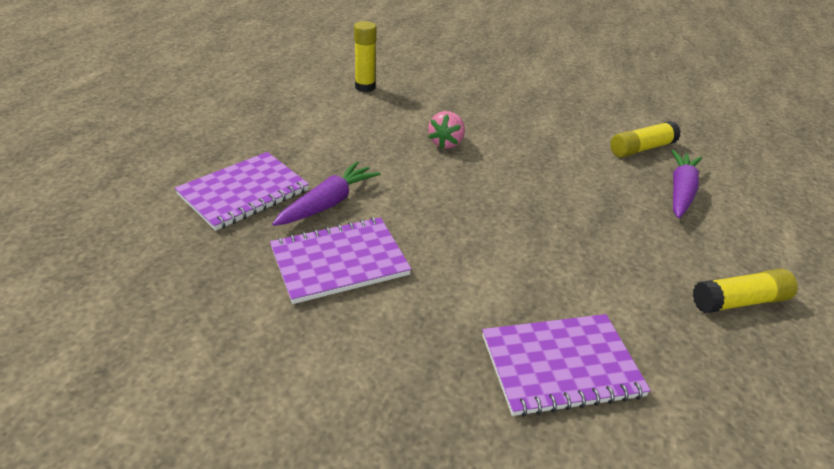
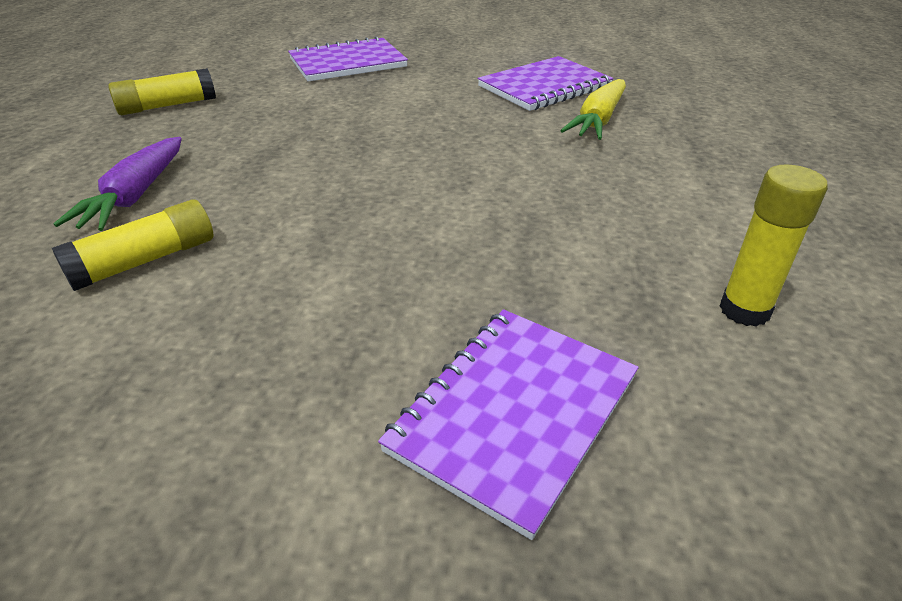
camera: 170 degrees right, 0 degrees up
purple notebook [175,152,309,231] -> purple notebook moved to [378,309,639,540]
purple carrot [272,161,381,226] -> yellow carrot [560,79,626,140]
pink strawberry [428,111,465,149] -> none

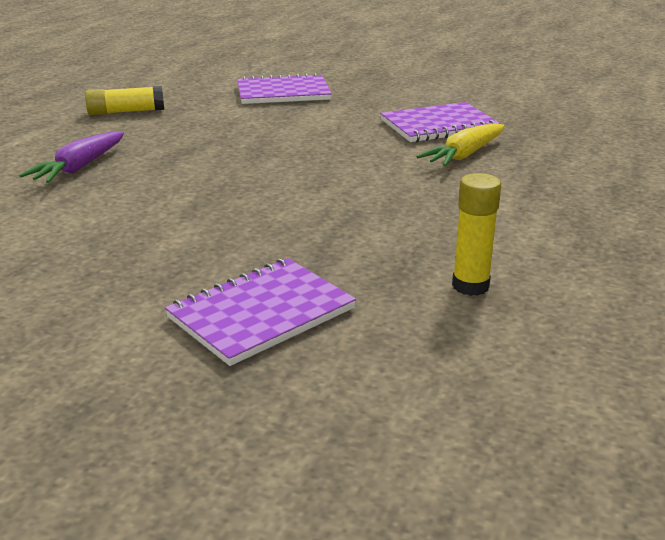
camera: 15 degrees right, 10 degrees down
yellow glue stick [52,199,213,291] -> none

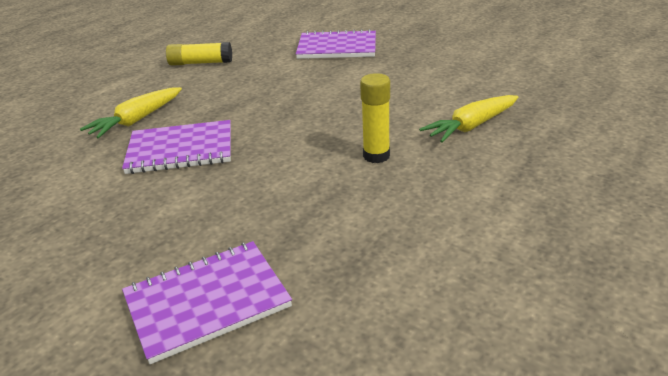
camera: 15 degrees right, 5 degrees up
purple carrot [19,131,124,183] -> yellow carrot [80,87,182,138]
purple notebook [380,102,501,142] -> purple notebook moved to [122,120,231,174]
yellow glue stick [452,173,501,296] -> yellow glue stick moved to [360,73,390,163]

